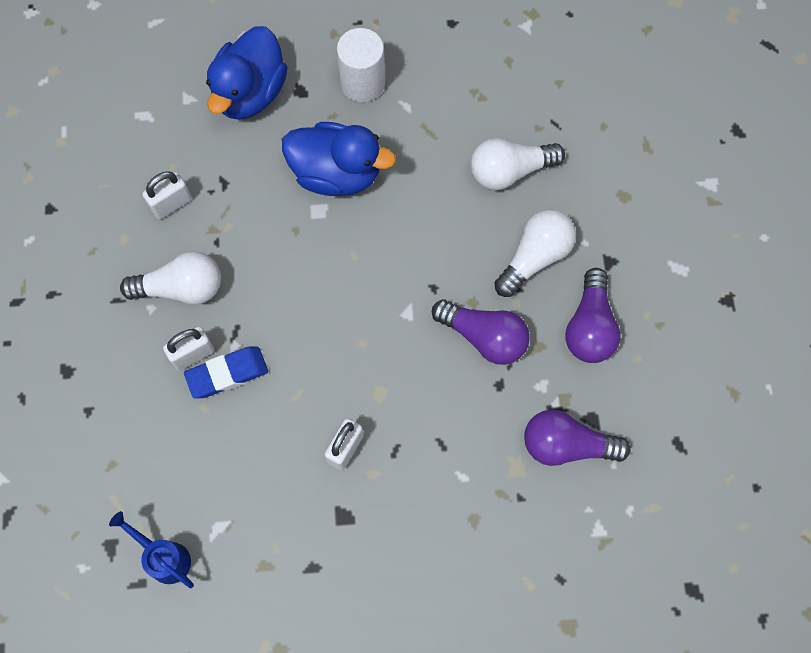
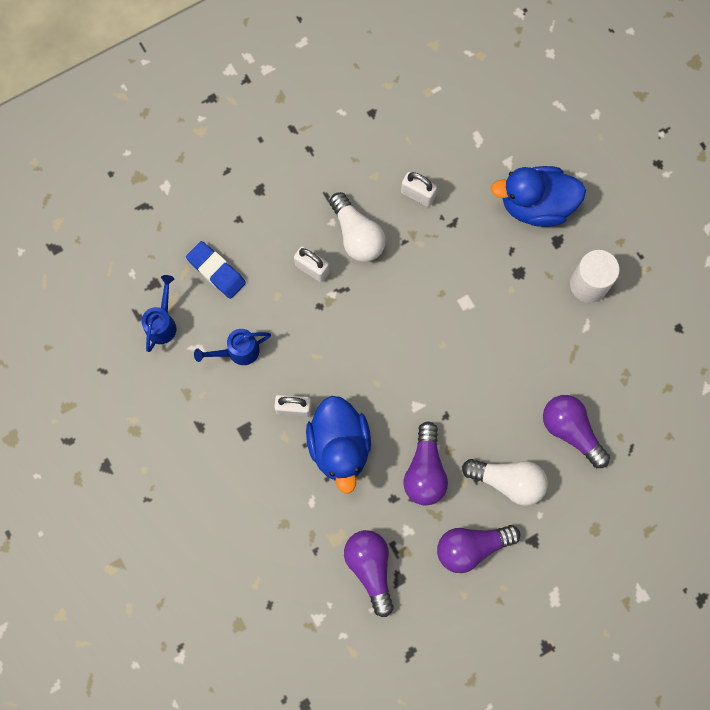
camera: 65 degrees right, 5 degrees up
blue eraser [184,347,268,399] -> blue eraser moved to [186,241,246,299]
blue duck [282,122,396,196] -> blue duck moved to [306,396,371,494]
white light bulb [470,138,565,190] -> purple light bulb [543,395,610,468]
none -> blue watering can [194,329,271,365]

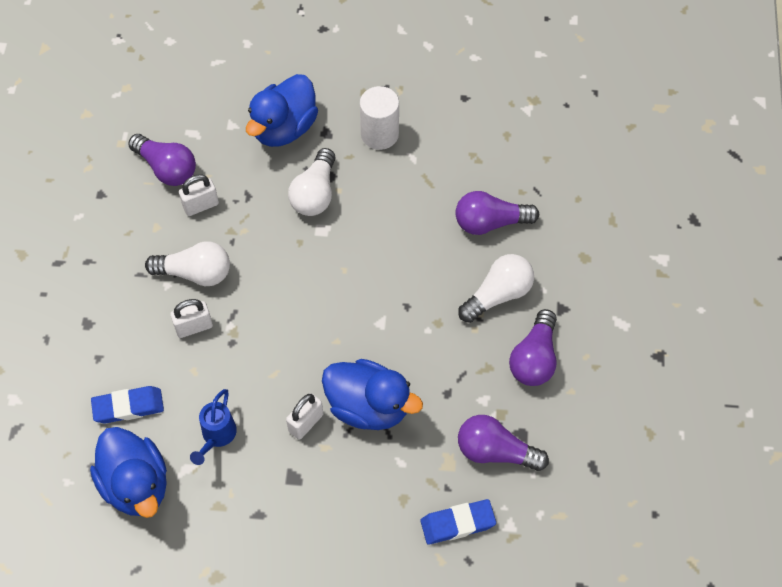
camera: 55 degrees left, 15 degrees down
blue watering can [142,275,176,352] -> blue duck [90,427,167,518]
purple light bulb [404,422,448,505] -> purple light bulb moved to [128,134,196,186]
none -> white light bulb [288,148,336,216]
none -> blue eraser [421,499,496,545]

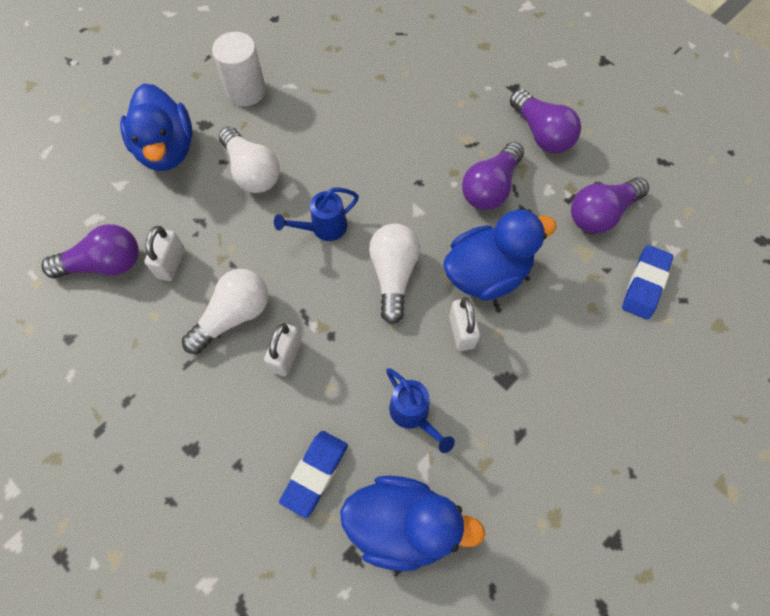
camera: 50 degrees left, 5 degrees up
purple light bulb [455,191,539,235] -> purple light bulb moved to [462,142,524,210]
white light bulb [458,254,534,323] -> white light bulb moved to [369,223,420,324]
none -> blue watering can [274,187,359,241]

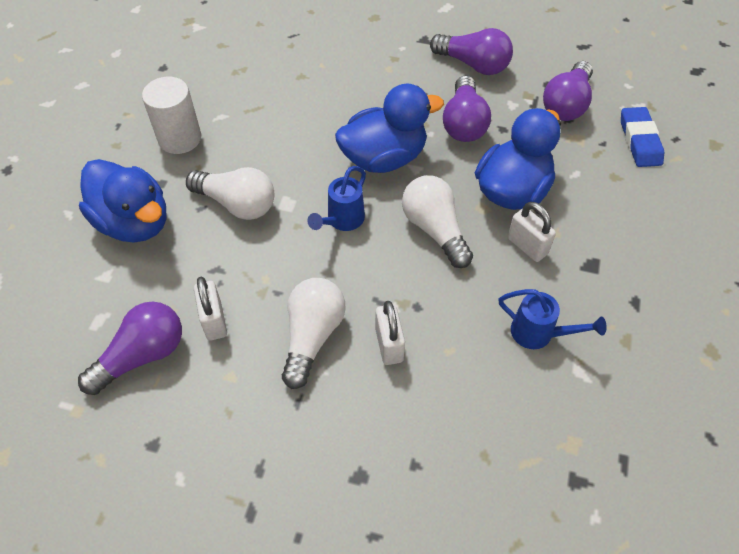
camera: 30 degrees left, 10 degrees down
blue eraser [279,431,348,518] -> none
blue duck [340,476,485,571] -> blue duck moved to [335,84,444,173]

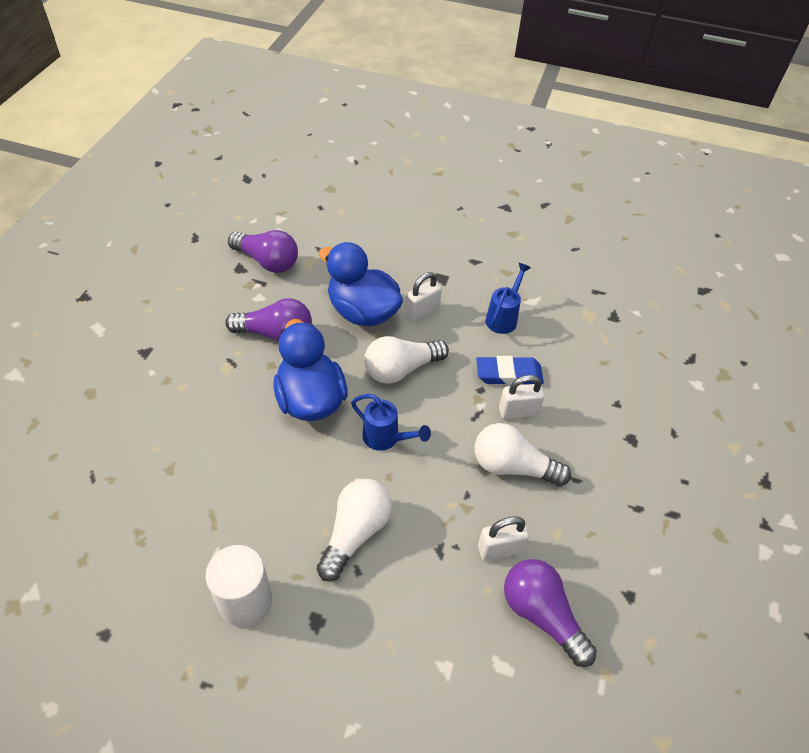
camera: 90 degrees left, 5 degrees down
blue duck [79,159,167,242] -> none
purple light bulb [430,28,513,75] -> none
blue eraser [621,107,664,167] -> blue eraser moved to [476,356,544,385]

